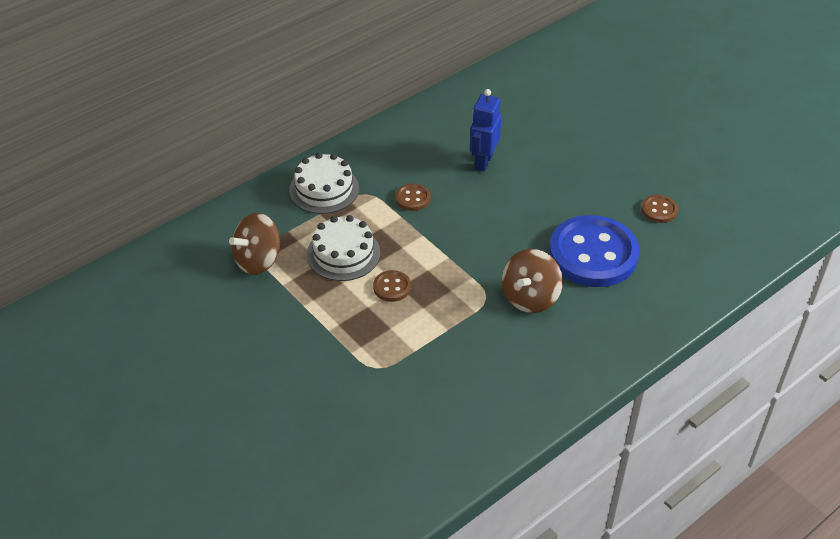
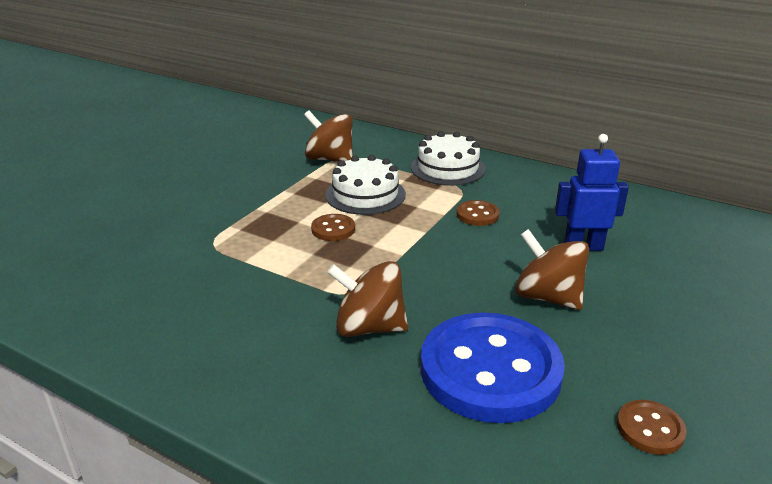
camera: 70 degrees right, 15 degrees down
none -> brown spinning top [515,229,589,310]

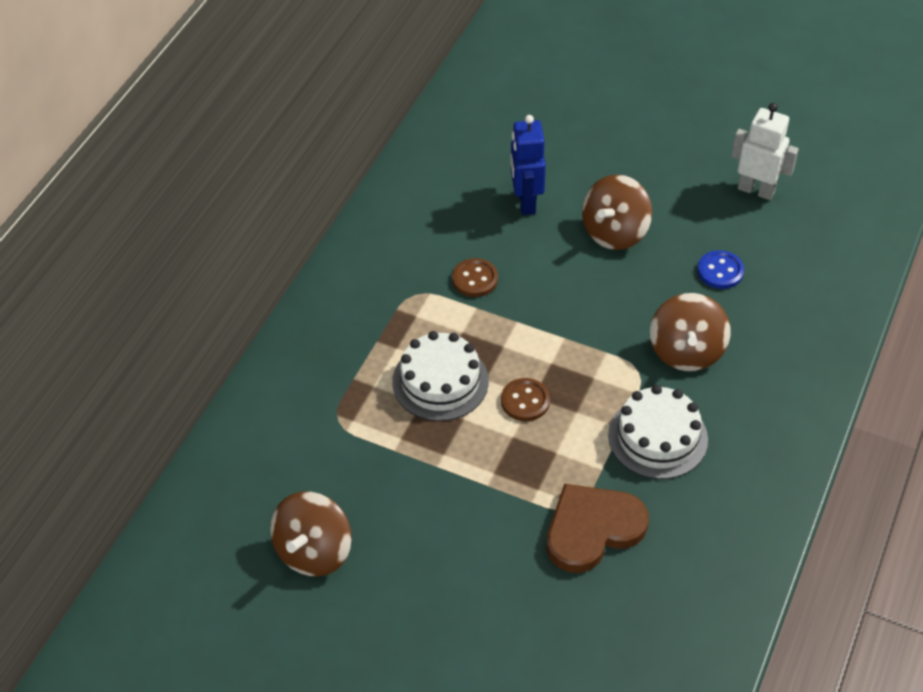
camera: 95 degrees left, 20 degrees up
brown spinning top [304,110,353,162] -> brown spinning top moved to [270,491,352,577]
white cake [411,131,486,186] -> white cake moved to [608,385,708,479]
blue button [421,312,565,423] -> blue button [697,250,744,289], size x0.42
brown button [617,400,687,455] -> white robot [731,103,799,200]
none -> brown heart [547,484,649,573]

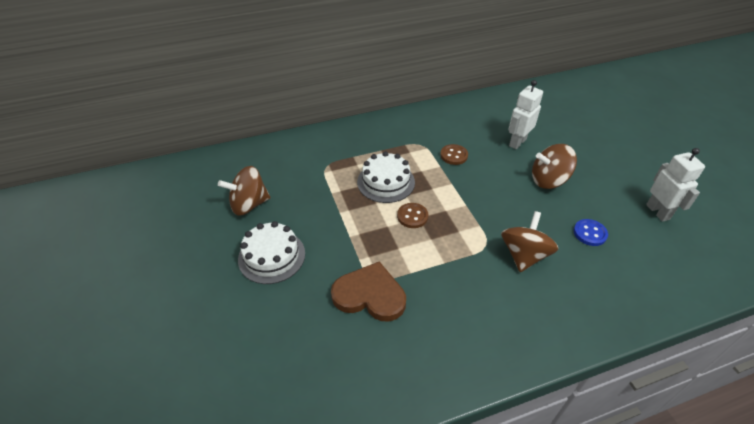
camera: 45 degrees right, 5 degrees down
blue robot [511,115,546,215] -> white robot [508,80,543,149]
white cake [608,385,708,479] -> white cake moved to [238,221,305,284]
brown spinning top [650,293,731,371] -> brown spinning top turned 150 degrees clockwise [501,211,558,272]

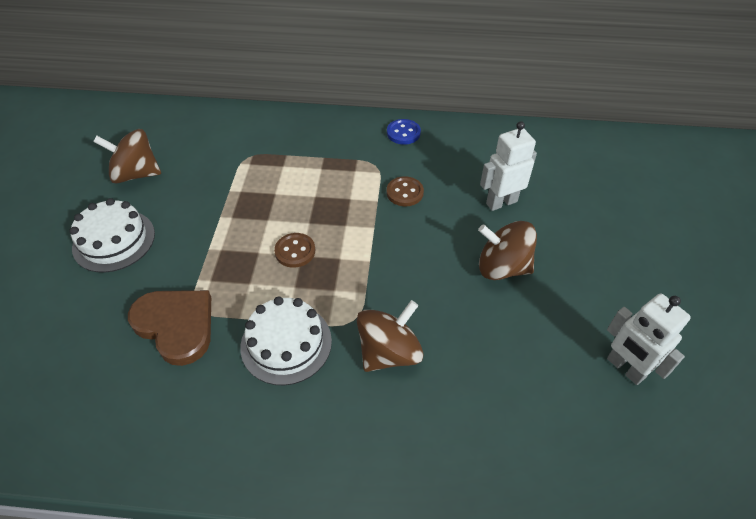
camera: 25 degrees right, 5 degrees up
white cake [357,151,415,203] -> white cake moved to [240,296,332,385]
blue button [573,219,608,246] -> blue button moved to [387,119,421,145]
white robot [646,148,705,222] -> white robot turned 135 degrees clockwise [607,293,691,385]

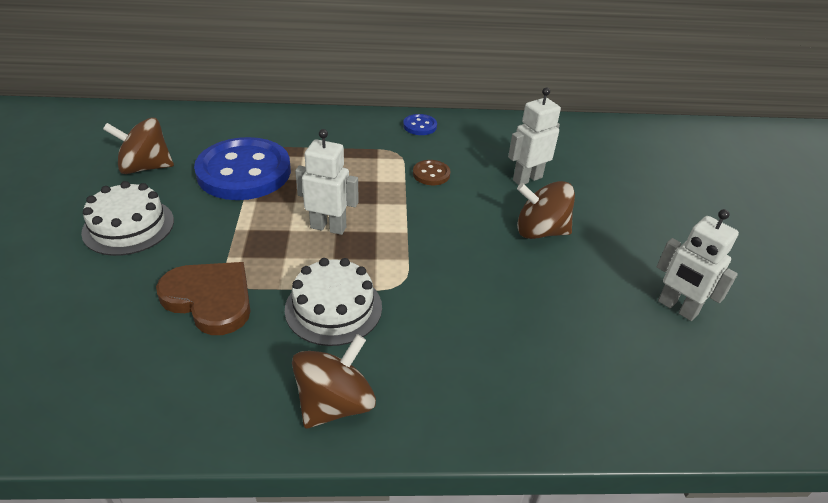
camera: 10 degrees left, 10 degrees down
brown button [274,233,315,268] -> white robot [295,129,358,235]
brown spinning top [357,300,423,372] -> brown spinning top moved to [292,334,376,429]
none -> blue button [194,137,291,200]

